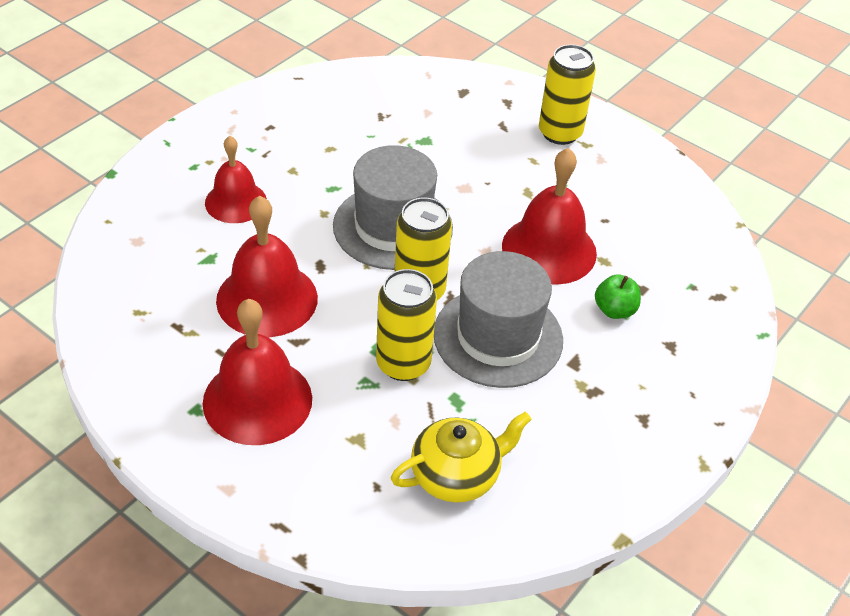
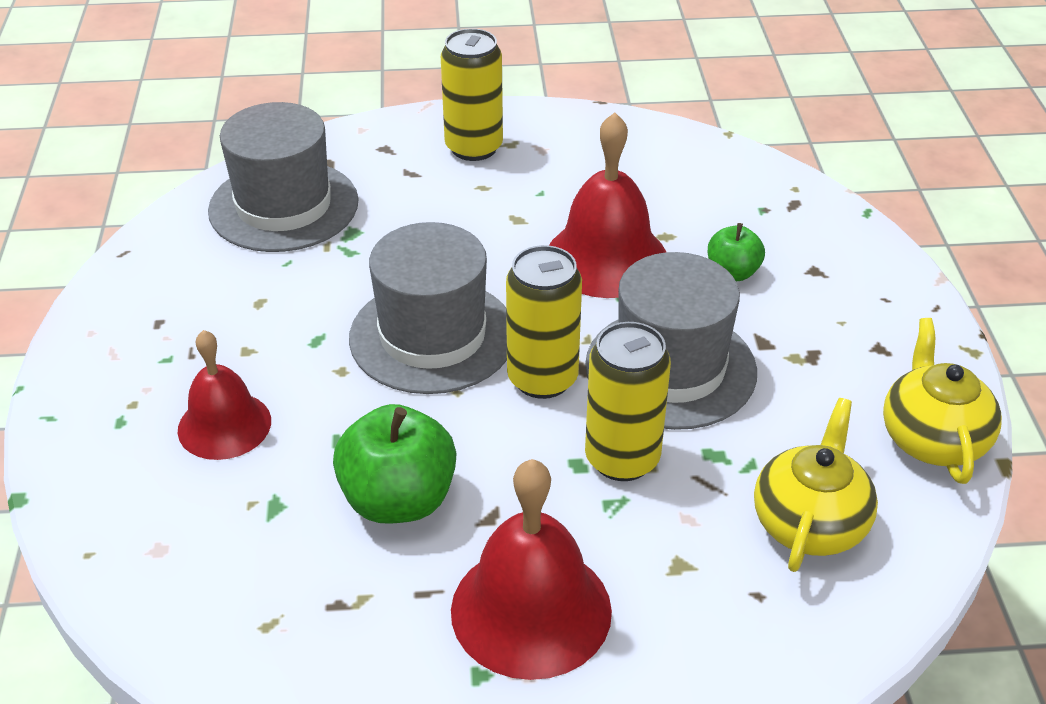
camera: 40 degrees left, 5 degrees down
red bell [216,195,318,337] -> green apple [333,404,456,524]
none -> grey hat [208,102,358,252]
none -> yellow teapot [883,318,1002,484]

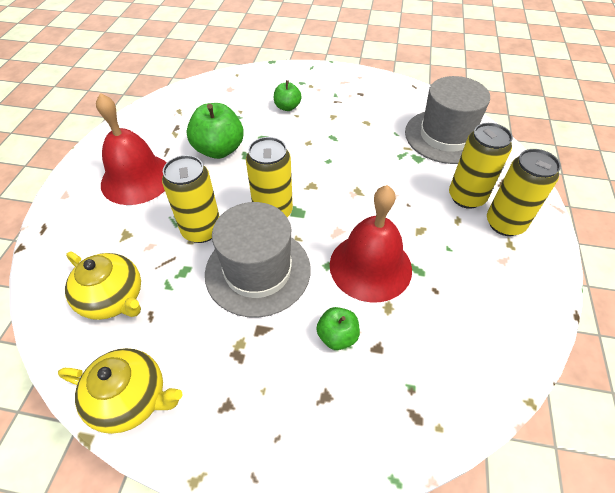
camera: 105 degrees right, 10 degrees up
red bell [178,330,271,460] -> green apple [274,80,302,111]
grey hat [349,222,507,394] -> none
none -> yellow can [449,123,513,209]

